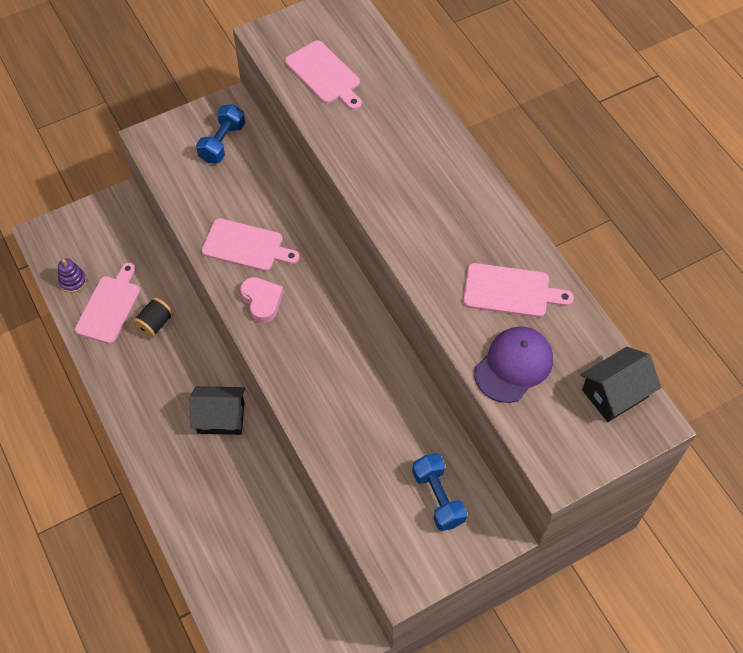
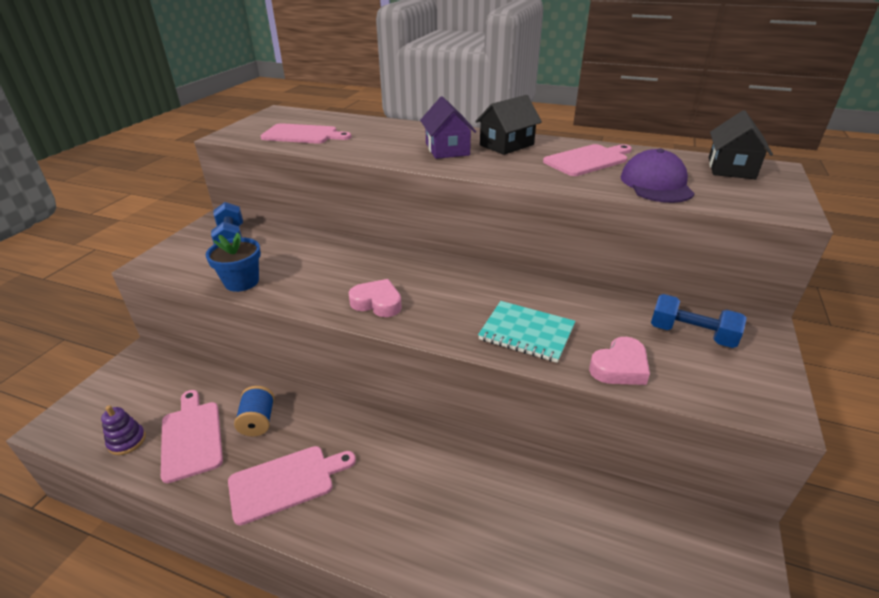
camera: 40 degrees left, 25 degrees down
black spool [132,297,173,338] -> blue spool [234,386,275,436]
black house [190,386,245,435] -> black house moved to [475,95,542,155]
pink cutting board [202,218,300,271] -> pink cutting board moved to [228,446,356,525]
none -> blue flower pot [206,232,261,292]
none -> purple house [420,96,476,159]
none -> turquoise notebook [478,301,576,363]
none -> pink heart [589,337,650,385]

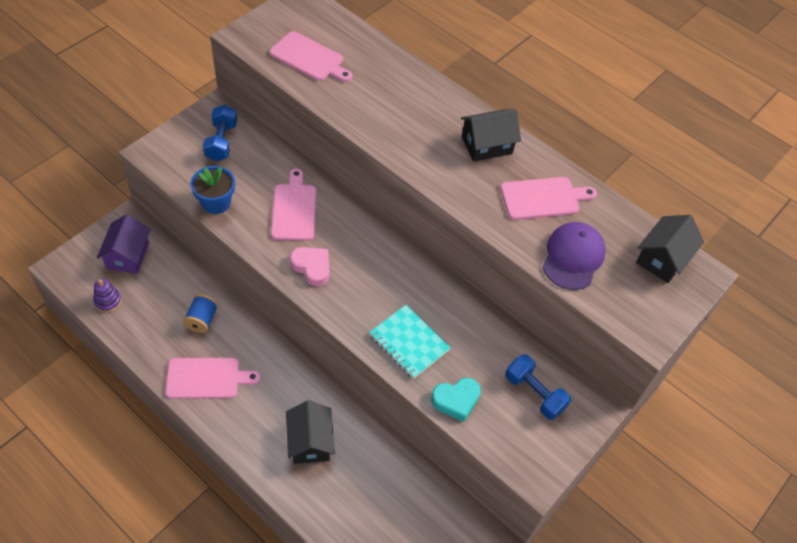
camera: 15 degrees right, 20 degrees up
pink cutting board [161,390,223,483] -> pink cutting board moved to [271,169,316,241]
purple house [420,96,476,159] -> purple house moved to [97,214,151,274]
pink heart [589,337,650,385] -> turquoise heart [431,378,481,422]
none -> black house [286,400,335,464]

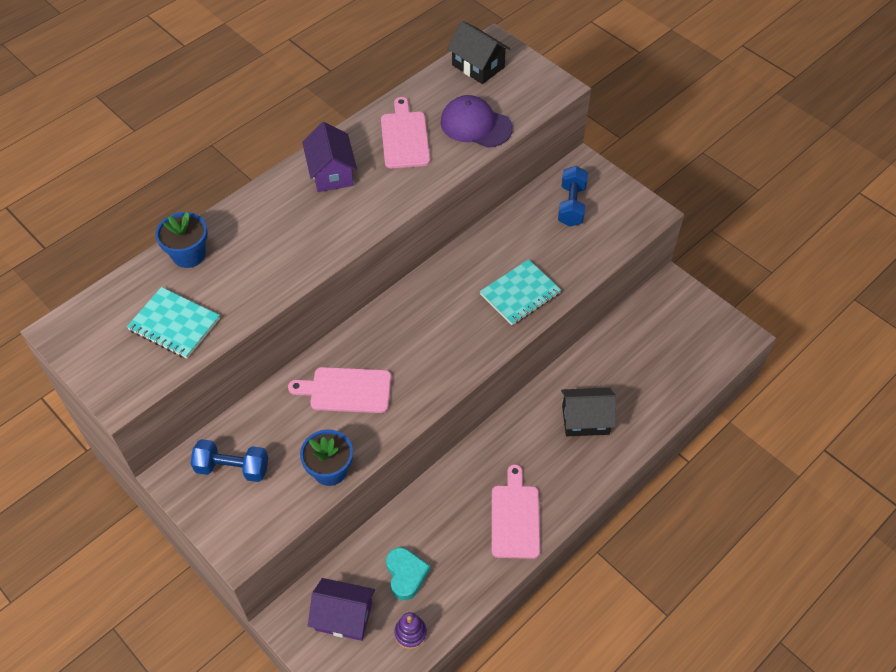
camera: 80 degrees left, 0 degrees up
blue spool [183,294,218,333] -> none
pink cutting board [270,31,352,82] -> turquoise notebook [127,287,220,359]
pink heart [290,247,329,286] -> none
turquoise heart [431,378,481,422] -> turquoise heart moved to [386,547,430,600]
black house [461,109,521,162] -> purple house [302,122,357,192]
blue dumbbell [505,354,571,420] -> blue dumbbell turned 45 degrees counterclockwise [558,166,588,227]
none -> blue flower pot [155,212,208,268]

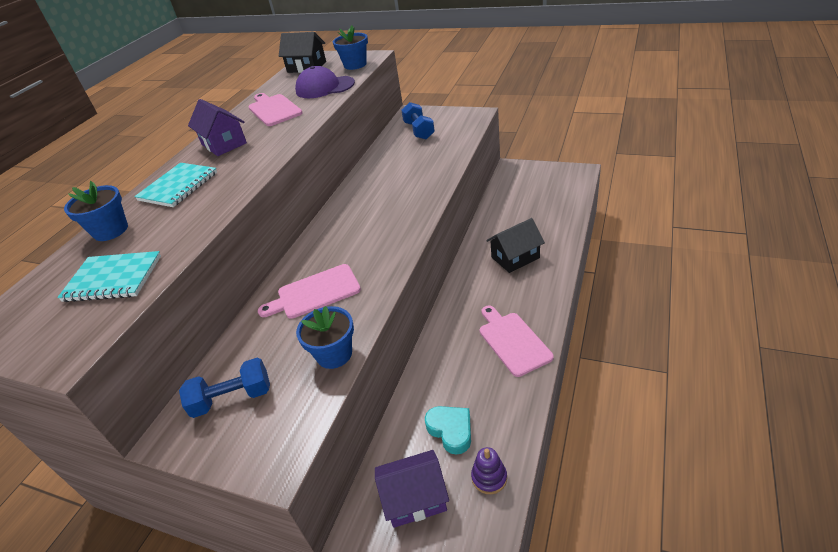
camera: 20 degrees left, 15 degrees down
turquoise notebook [480,259,561,325] -> turquoise notebook moved to [134,163,217,207]
none -> blue flower pot [333,25,368,70]

